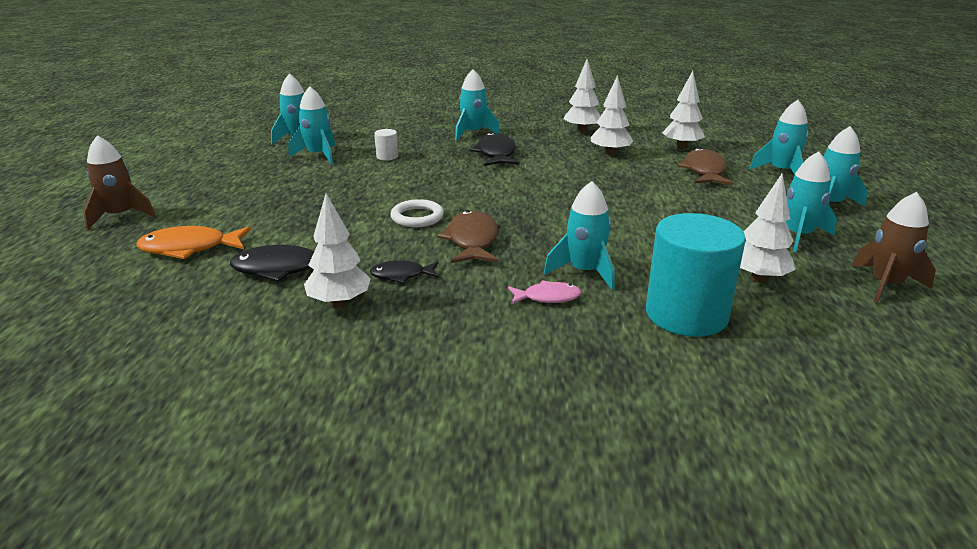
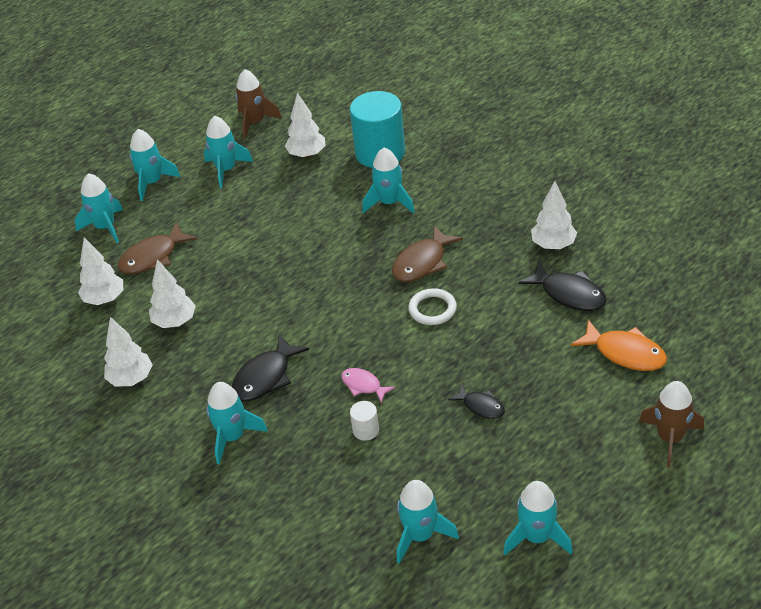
camera: 135 degrees left, 15 degrees up
turquoise rocket [289,86,335,164] -> turquoise rocket moved to [503,481,573,555]
black fish [370,261,439,284] -> black fish moved to [448,384,505,419]
pink fish [508,280,581,304] -> pink fish moved to [341,368,395,403]

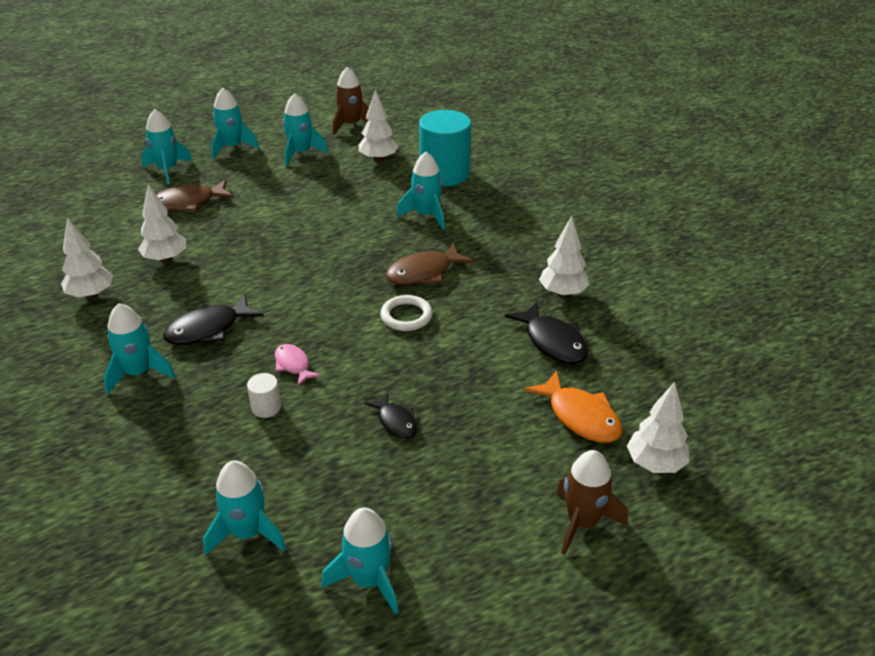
camera: 15 degrees right, 5 degrees down
white tree [78,238,123,305] -> white tree moved to [627,382,690,473]

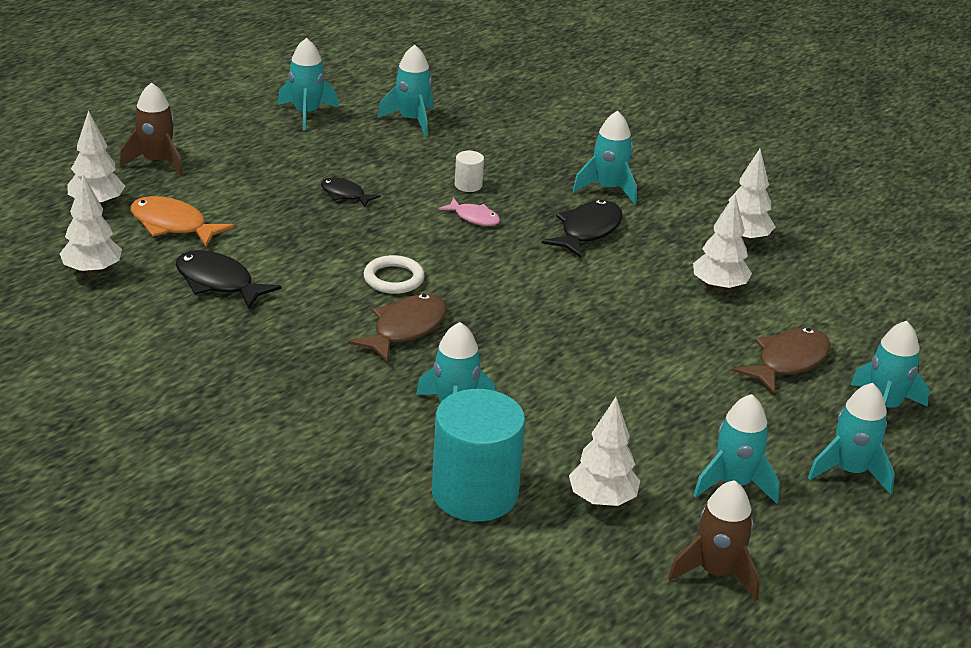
camera: 155 degrees right, 5 degrees down
white tree [539,216,589,297] -> white tree moved to [60,174,122,276]

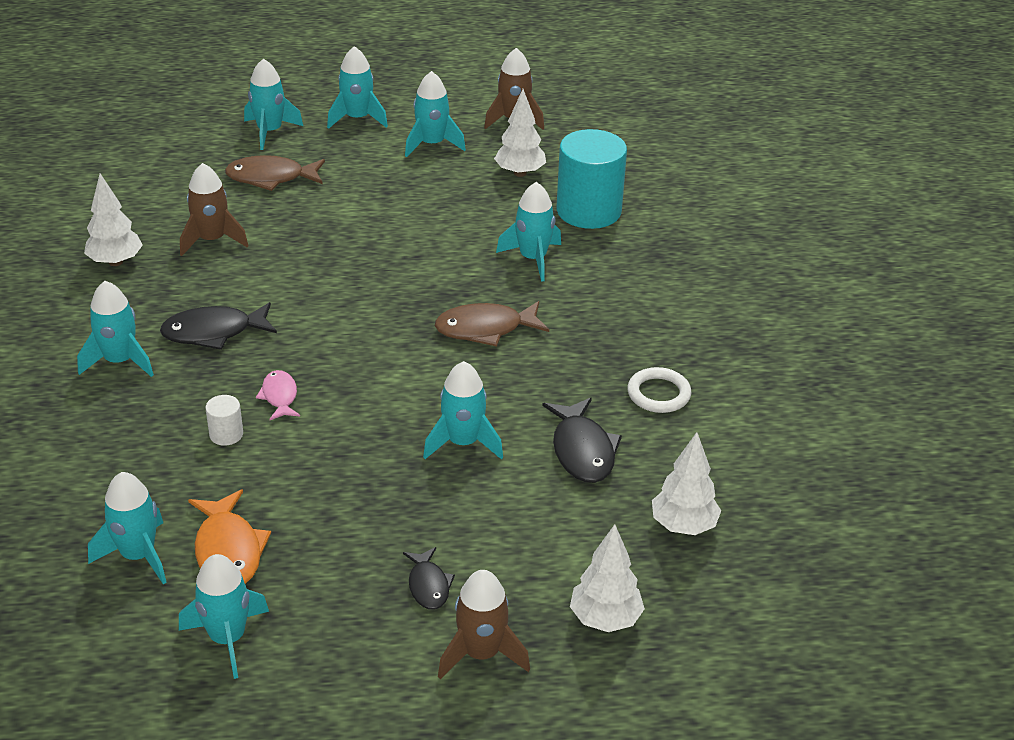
camera: 135 degrees left, 5 degrees up
orange fish [131,196,234,247] -> orange fish moved to [188,490,271,584]
black fish [321,178,381,207] -> black fish moved to [403,547,455,610]
white ring [363,255,425,294] -> white ring moved to [627,367,691,413]
white tree [693,194,752,292] -> brown rocket [180,163,248,256]
none -> turquoise rocket [423,361,503,460]

